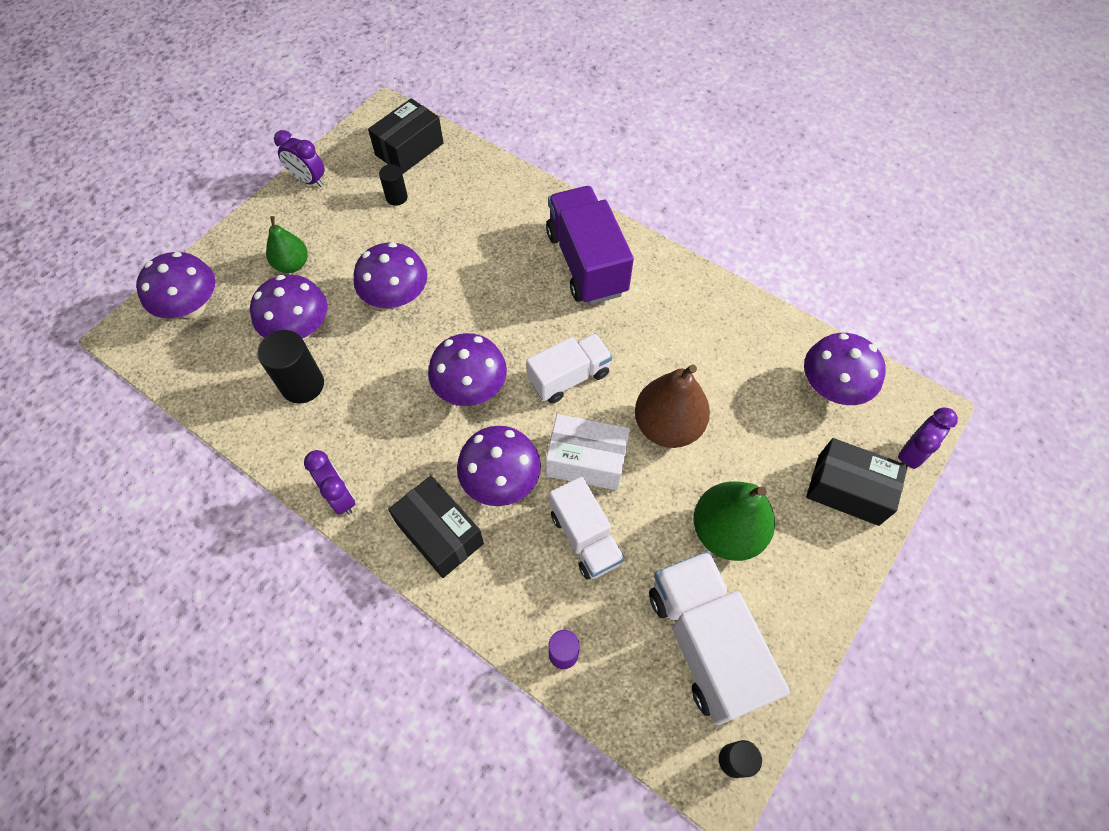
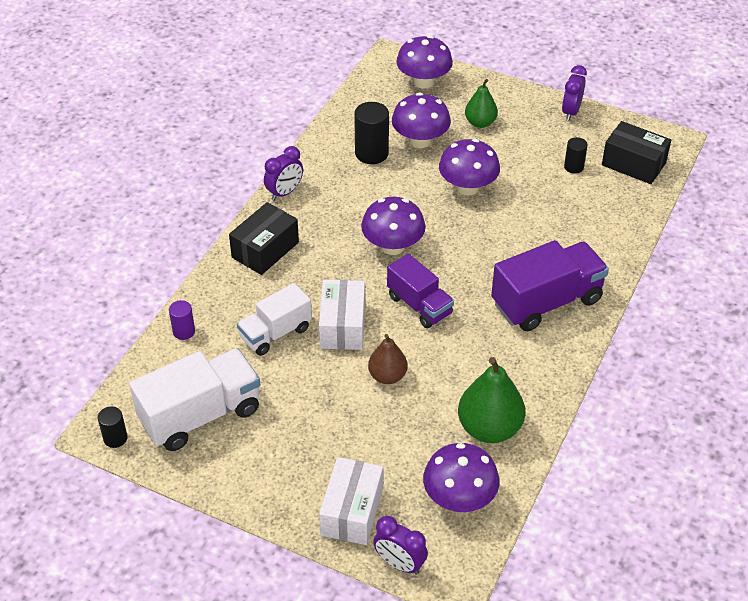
camera: 80 degrees right, 15 degrees down
purple mushroom [457,426,541,506] -> none
white truck [526,333,612,404] -> purple truck [387,254,454,328]
brown pear [635,364,710,448] -> brown pear [368,334,408,384], size x0.61
green pear [694,481,775,561] -> green pear moved to [458,357,525,443]
black box [806,438,908,526] -> white box [319,457,383,545]

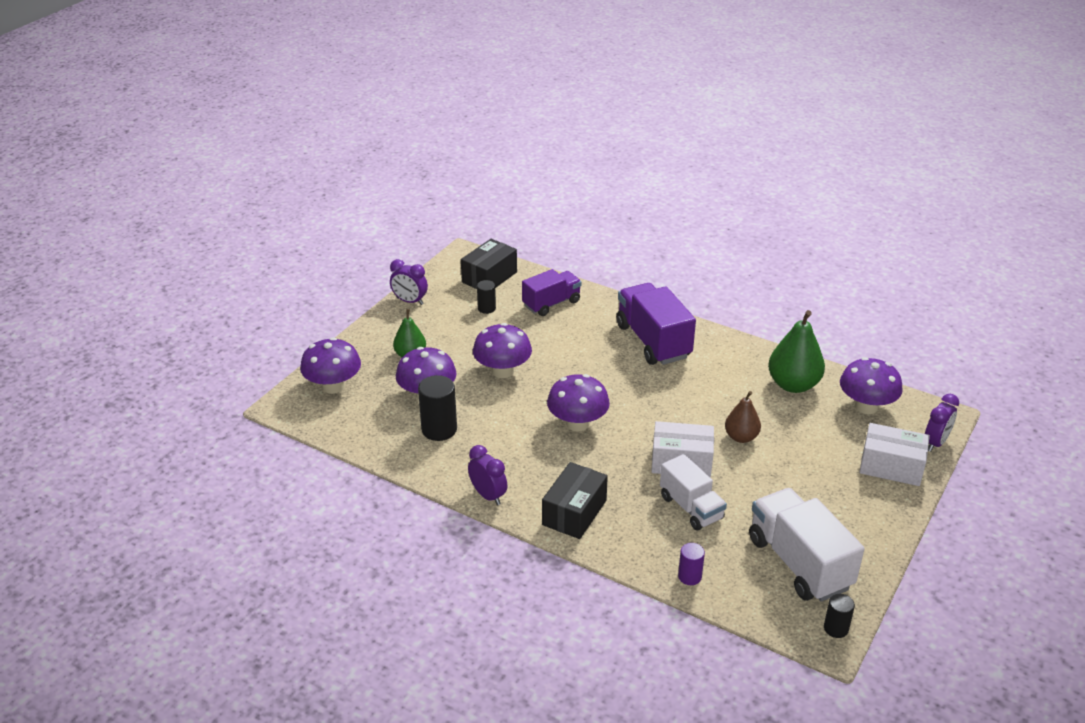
camera: 85 degrees left, 10 degrees down
black box [229,202,299,275] -> black box turned 75 degrees clockwise [542,462,608,539]
purple truck [387,254,454,328] -> purple truck moved to [522,269,582,316]

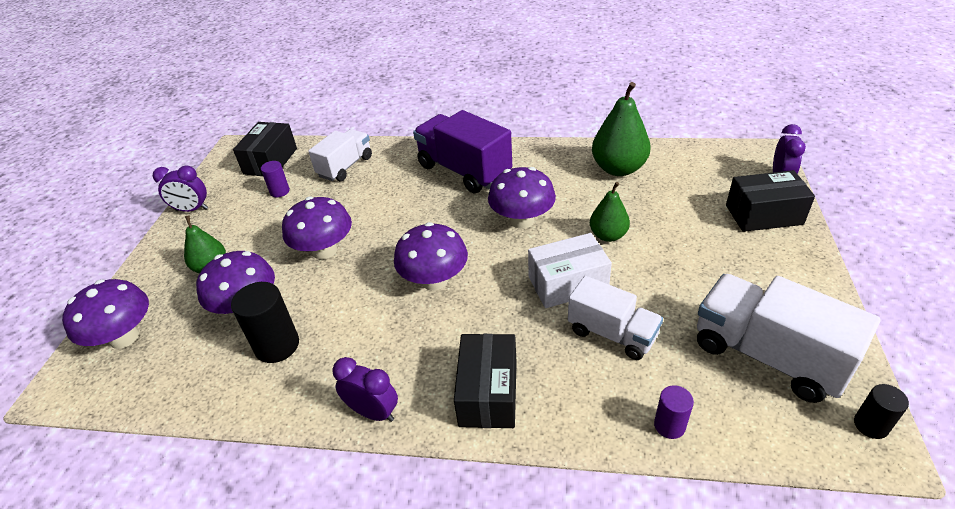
camera: 20 degrees left, 5 degrees up
black cylinder [477,280,496,314] -> purple cylinder [261,161,290,197]
purple truck [522,269,582,316] -> white truck [308,129,372,181]
brown pear [725,391,761,443] -> green pear [590,182,630,242]
purple mushroom [840,357,903,414] -> purple mushroom moved to [488,167,556,229]
white box [860,423,930,486] -> black box [726,170,815,232]

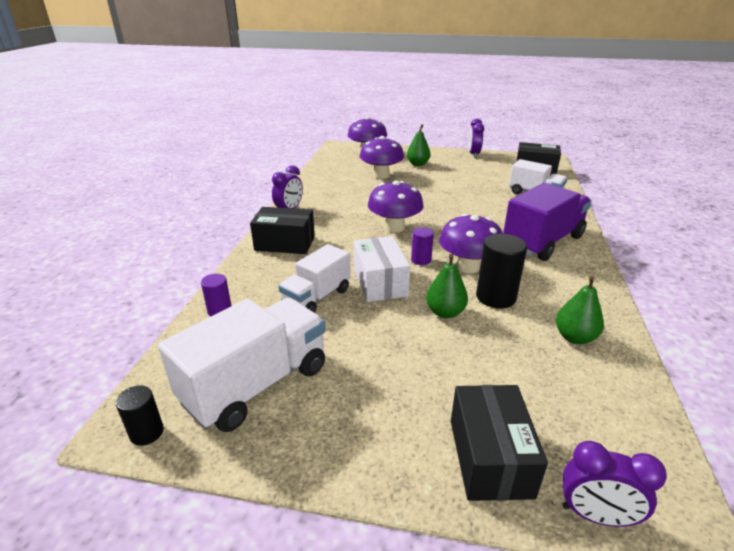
camera: 90 degrees right, 10 degrees down
black cylinder [231,282,299,363] -> black cylinder moved to [476,234,527,309]
purple cylinder [261,161,290,197] -> purple cylinder moved to [411,227,434,265]
purple mushroom [282,197,352,259] -> none
green pear [592,82,651,176] -> green pear [556,276,604,344], size x0.61

